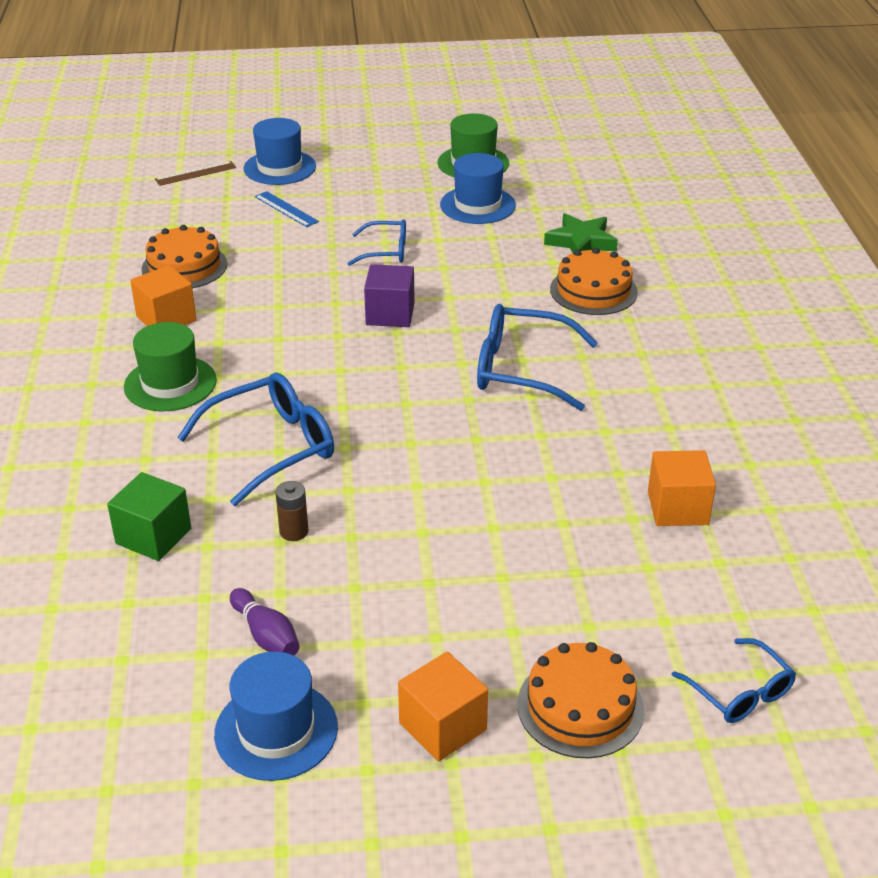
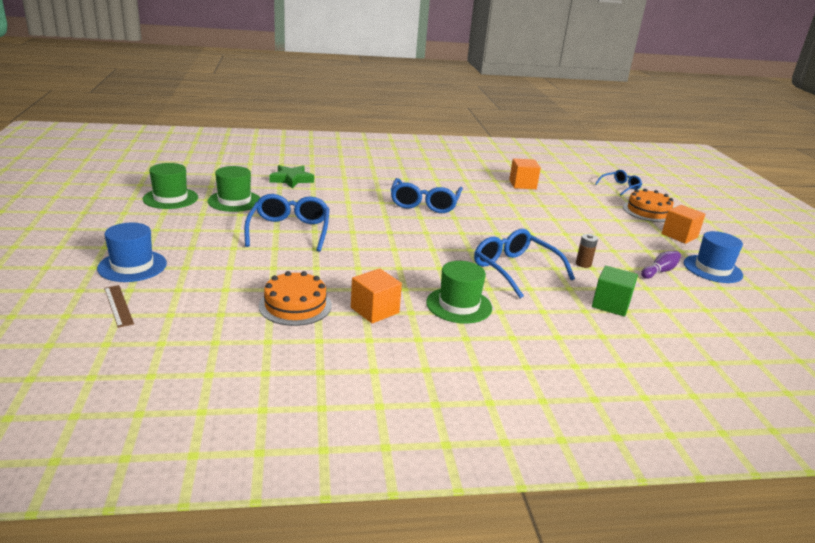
camera: 95 degrees left, 10 degrees down
blue ruler [255,191,319,227] -> none
blue glasses [347,219,406,266] -> blue glasses [244,194,329,252], size x1.70
purple cube [364,264,415,327] -> none
blue hat [440,153,516,224] -> green hat [208,166,260,212]
orange cake [550,248,638,315] -> none

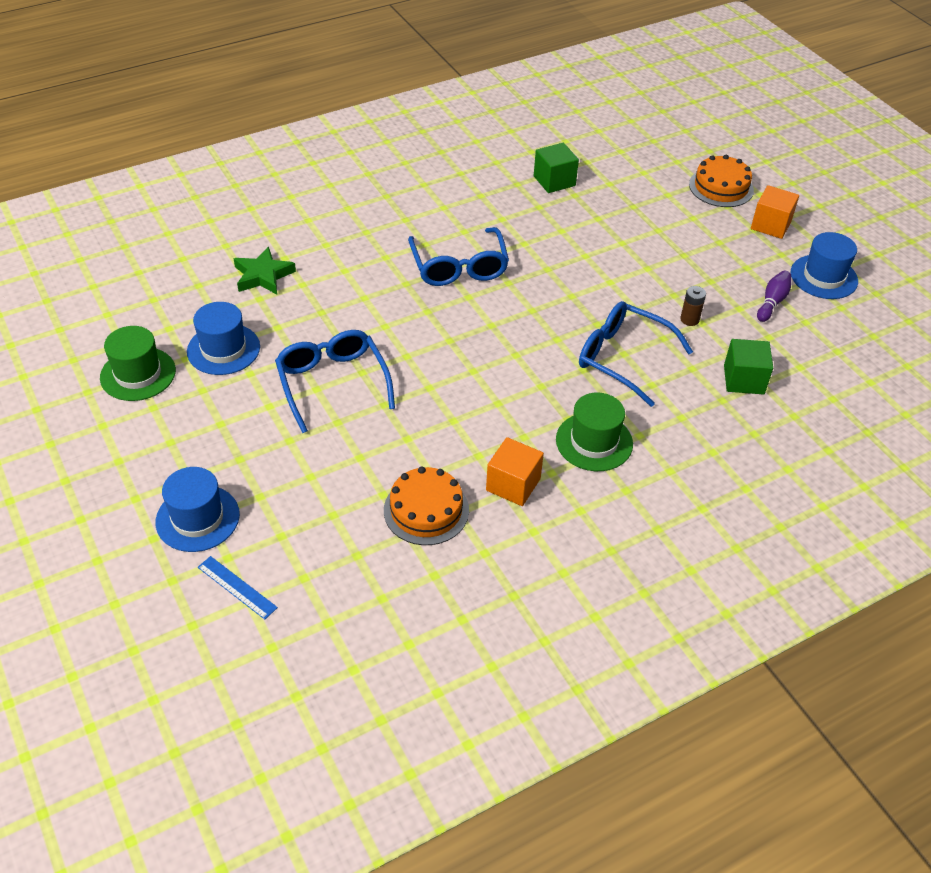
camera: 20 degrees left, 20 degrees up
brown ruler [104,285,134,328] -> blue ruler [198,556,278,620]
green hat [208,166,260,212] -> blue hat [187,302,260,375]
orange cube [509,158,541,189] -> green cube [534,143,579,193]
blue glasses [595,170,642,196] -> none

